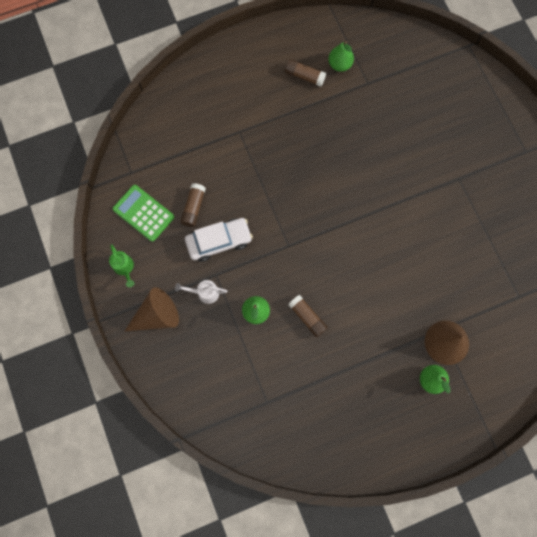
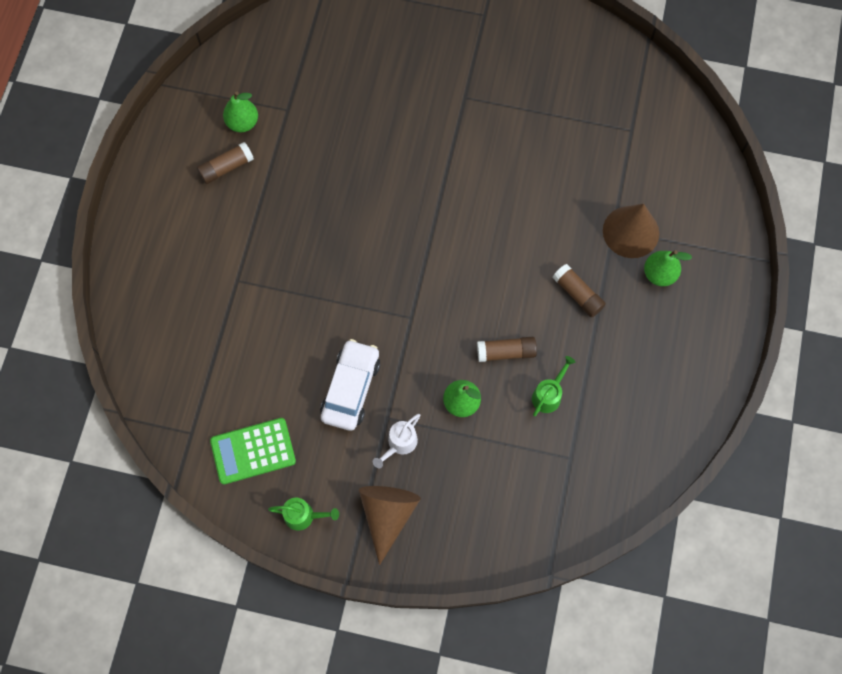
camera: 55 degrees left, 5 degrees down
brown glue stick [180,183,206,227] -> brown glue stick moved to [553,264,606,317]
none -> green watering can [532,356,575,416]

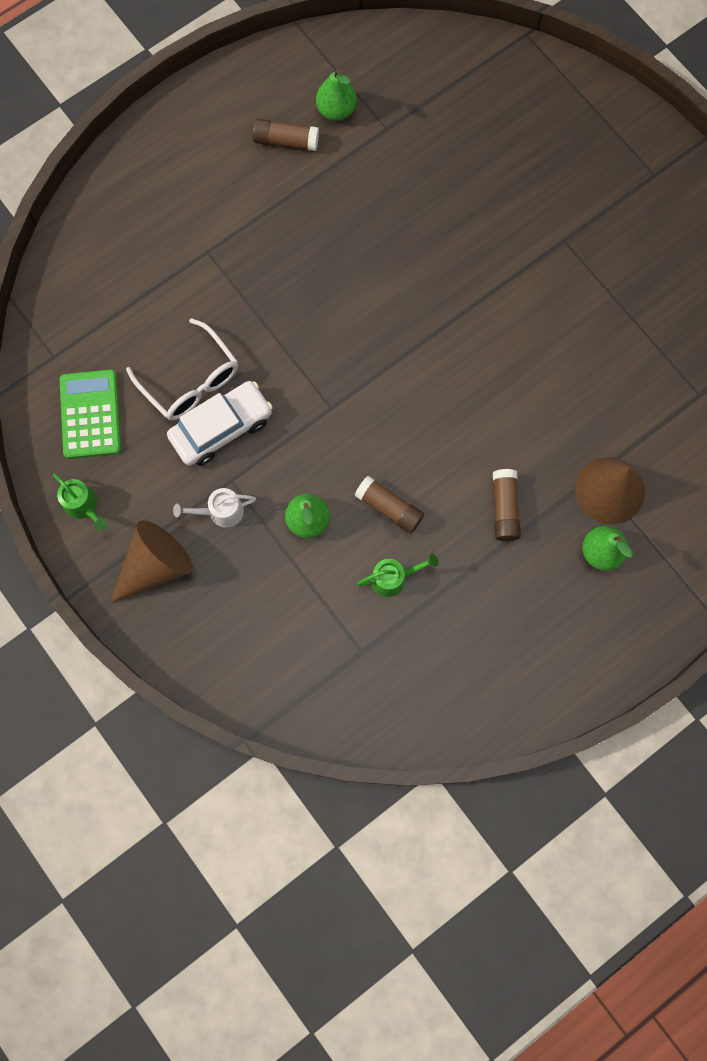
camera: 40 degrees right, 5 degrees up
green calculator [210,418,296,484] -> green calculator turned 60 degrees clockwise [60,369,121,459]
none -> white glasses [126,318,238,420]

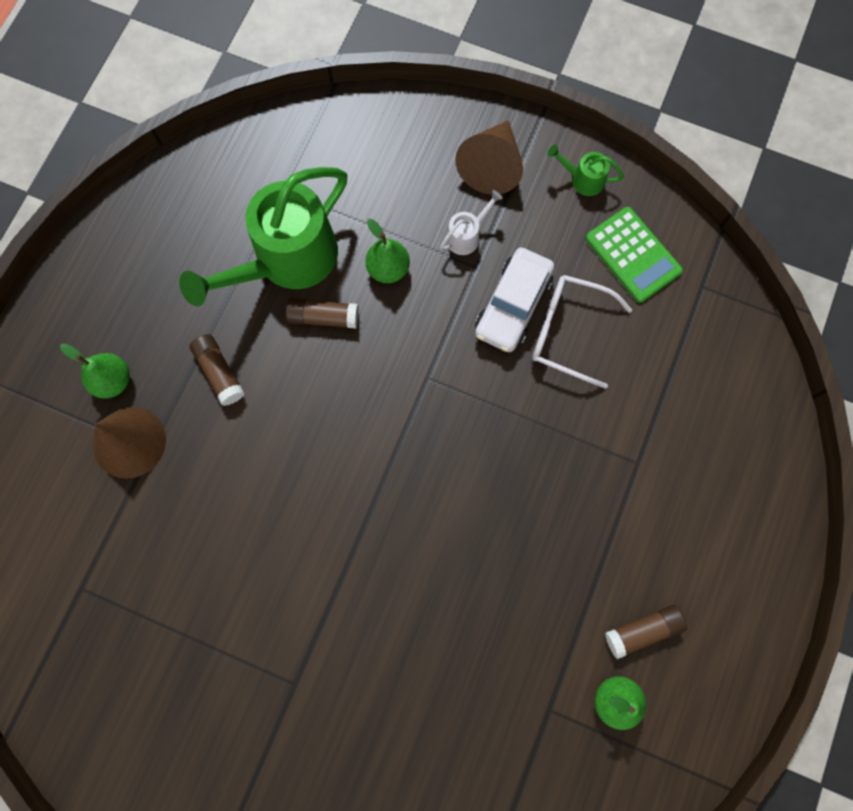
camera: 150 degrees right, 0 degrees up
green watering can [357,553,438,597] -> green watering can [179,167,347,306], size x2.42

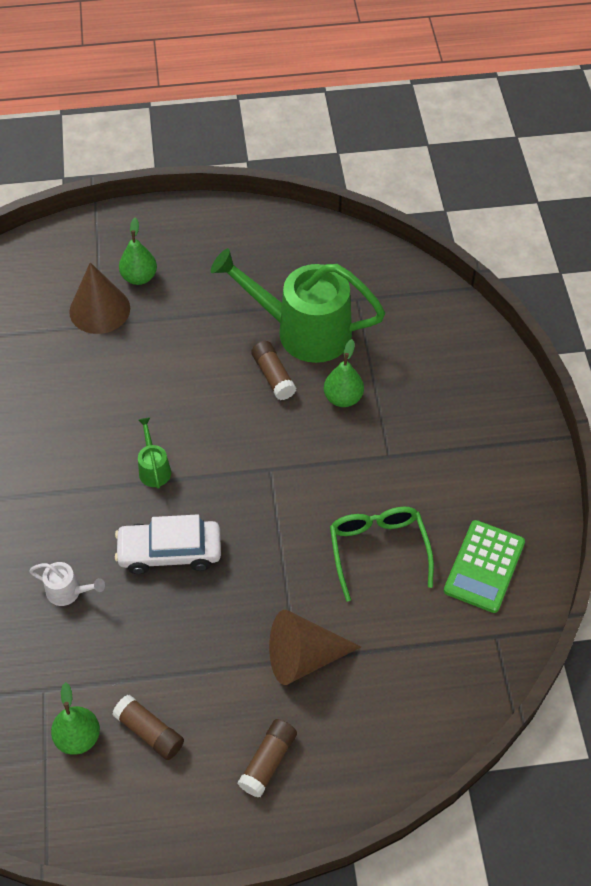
camera: 60 degrees right, 20 degrees down
brown glue stick [189,334,245,406] -> brown glue stick moved to [238,719,297,798]
white watering can [440,190,503,255] -> white watering can moved to [29,562,105,606]
brown cone [455,120,523,195] -> brown cone moved to [269,610,361,685]
white car [475,248,555,352] -> white car moved to [115,514,221,574]
white glasses [532,275,632,389] -> green glasses [330,507,434,602]
green watering can [547,144,624,196] -> green watering can moved to [138,417,171,489]

